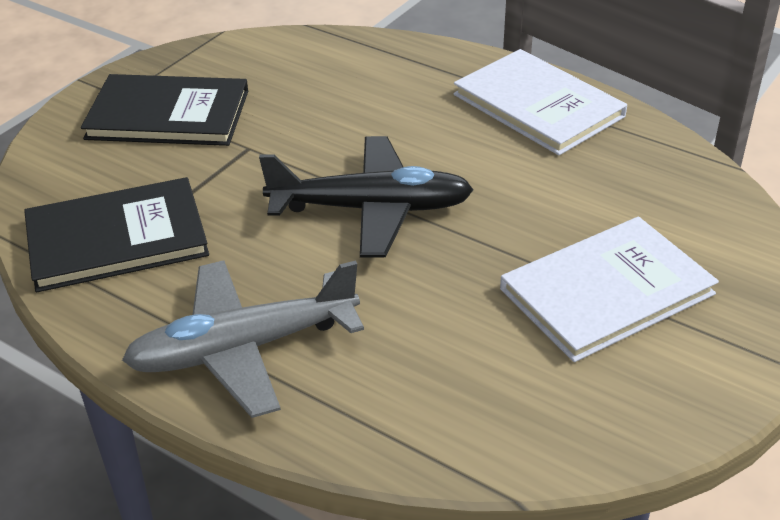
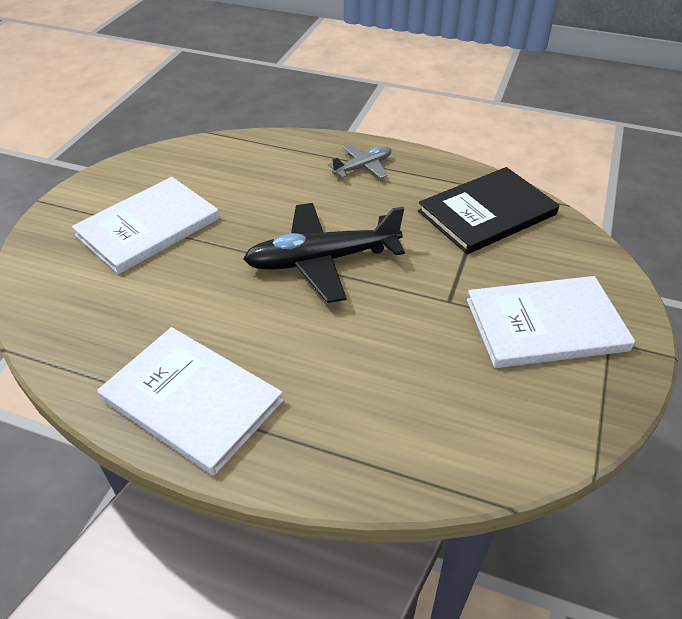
camera: 165 degrees right, 5 degrees up
black book [81,74,248,146] -> white book [467,276,635,368]
grey plane [122,260,364,418] -> grey plane [328,144,392,178], size x0.52

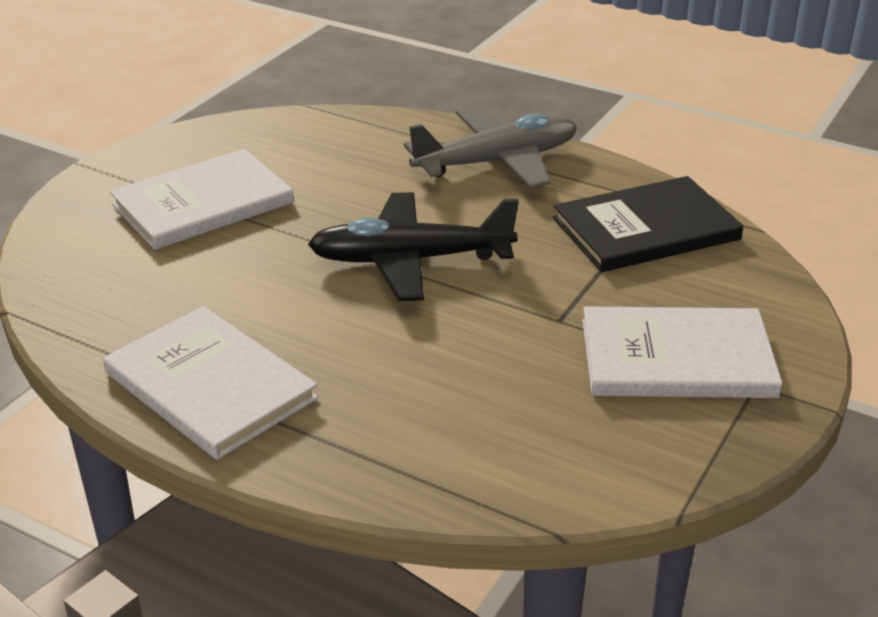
camera: 10 degrees right, 10 degrees down
grey plane [328,144,392,178] -> grey plane [404,107,577,188], size x1.91

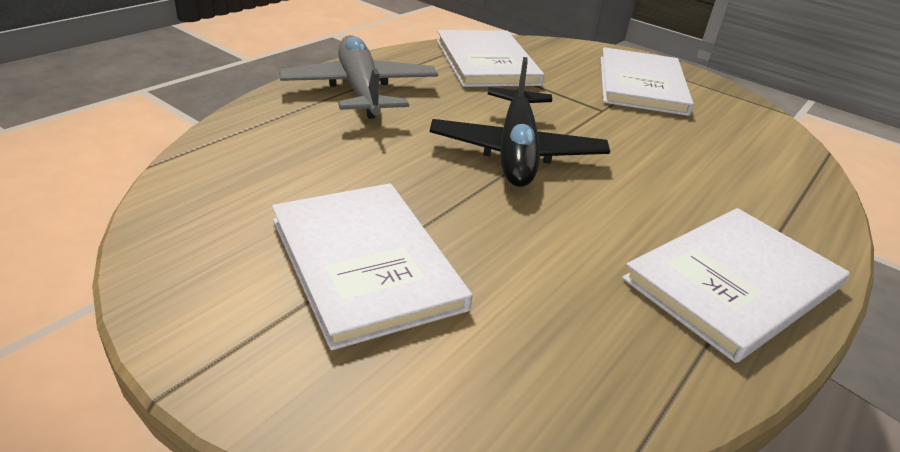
camera: 85 degrees left, 0 degrees up
black book [553,176,743,272] -> white book [437,30,544,87]

